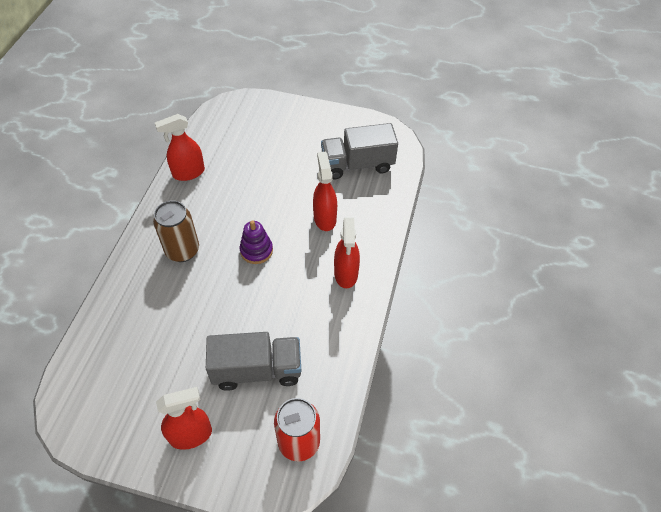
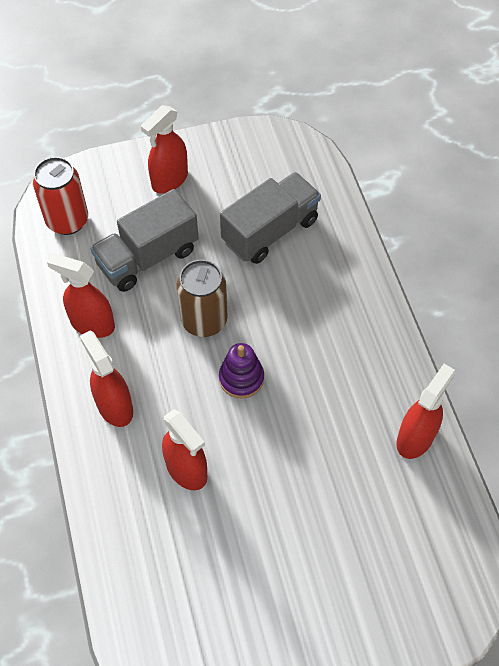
camera: 150 degrees right, 5 degrees up
brown can [153,201,199,262] -> brown can moved to [177,259,228,337]
grey truck [321,123,398,179] -> grey truck moved to [220,172,321,264]
none -> red spray bottle [47,254,115,338]

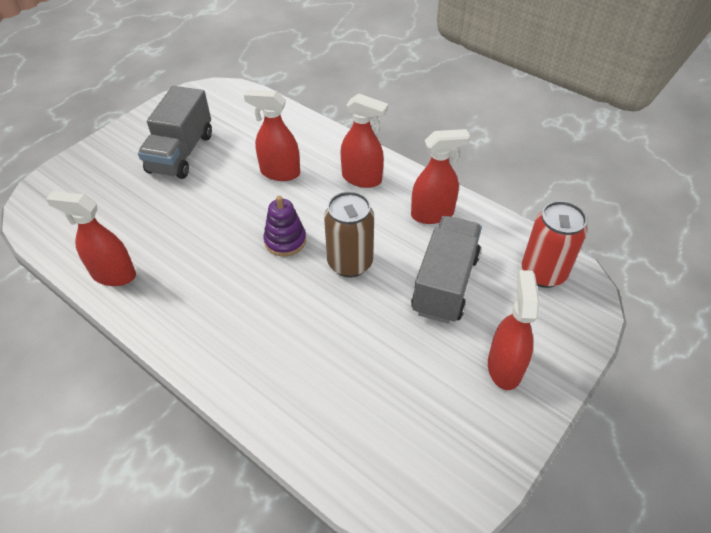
camera: 145 degrees right, 10 degrees down
grey truck [220,172,321,264] -> grey truck moved to [138,86,212,179]
red spray bottle [396,364,455,459] -> red spray bottle turned 105 degrees clockwise [46,191,136,286]

